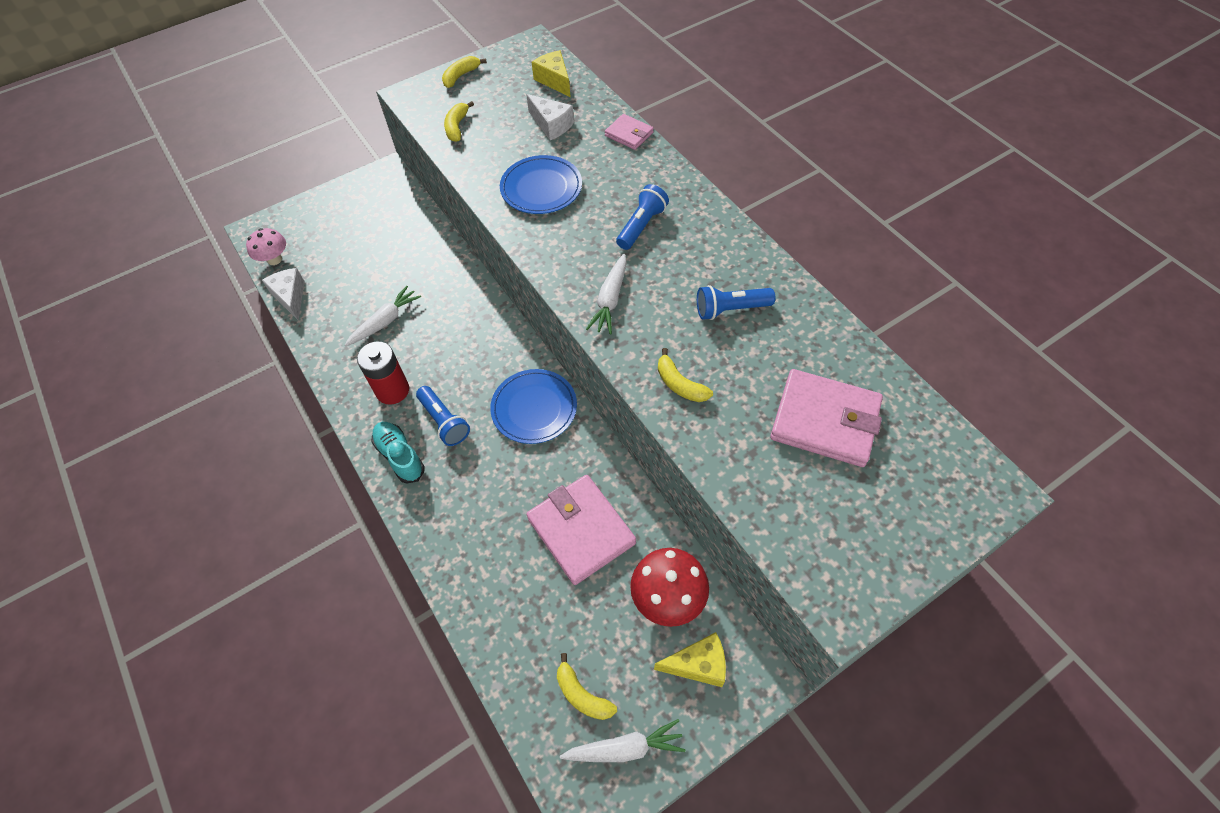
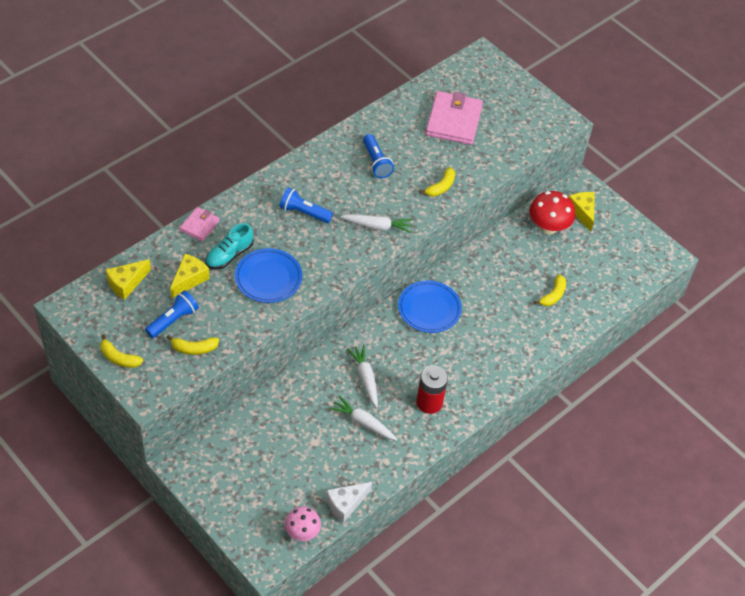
camera: 105 degrees left, 5 degrees down
turquoise shoe [371,422,425,483] -> turquoise shoe moved to [205,223,254,270]
blue flashlight [416,386,470,446] -> blue flashlight moved to [145,290,199,338]
white cheese [526,94,574,140] -> yellow cheese [170,254,210,298]
pink wallet [526,475,636,585] -> none
yellow banana [557,653,617,720] -> yellow banana moved to [534,274,566,306]
white carrot [560,719,685,762] -> white carrot moved to [347,345,378,408]

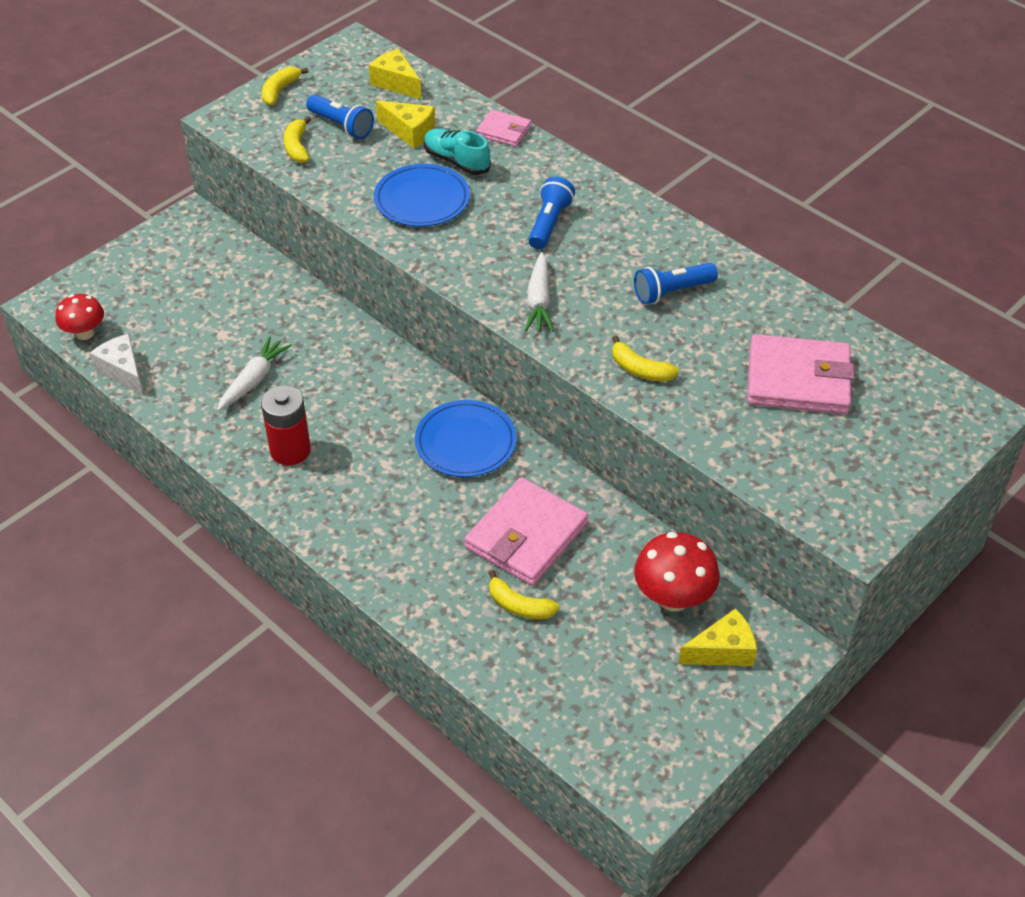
camera: 90 degrees right, 5 degrees down
pink mushroom [285,507,321,541] -> red mushroom [55,294,104,340]
white carrot [347,345,378,408] -> none
none -> pink wallet [465,477,588,586]

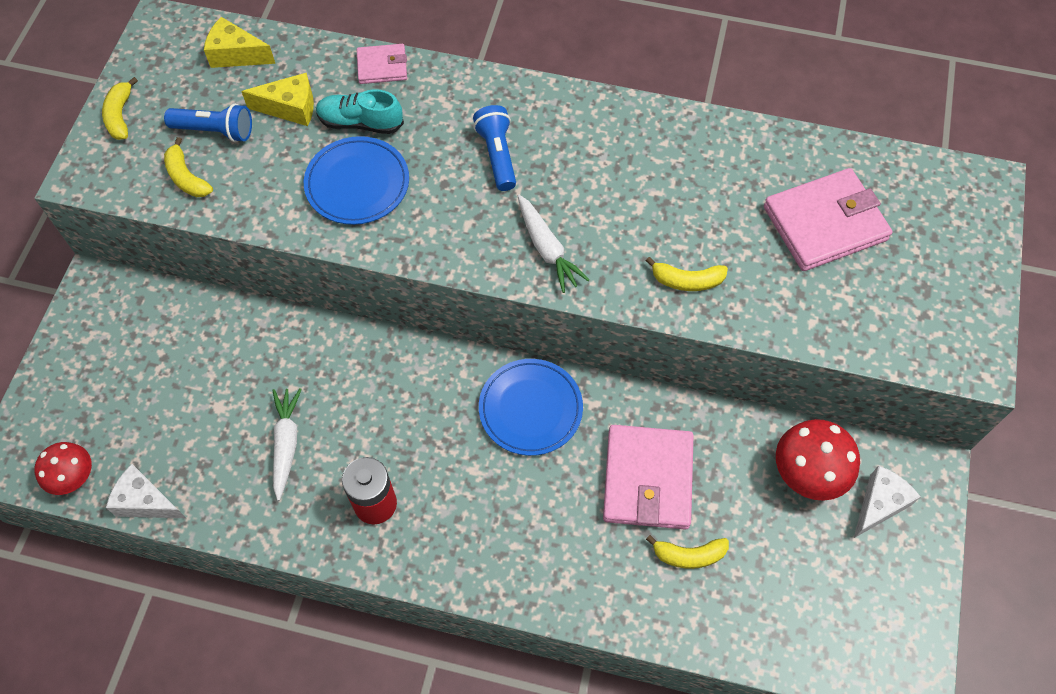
camera: 30 degrees left, 15 degrees up
blue flashlight [634,263,718,304] -> none
yellow cheese [678,608,757,666] -> white cheese [854,466,921,538]

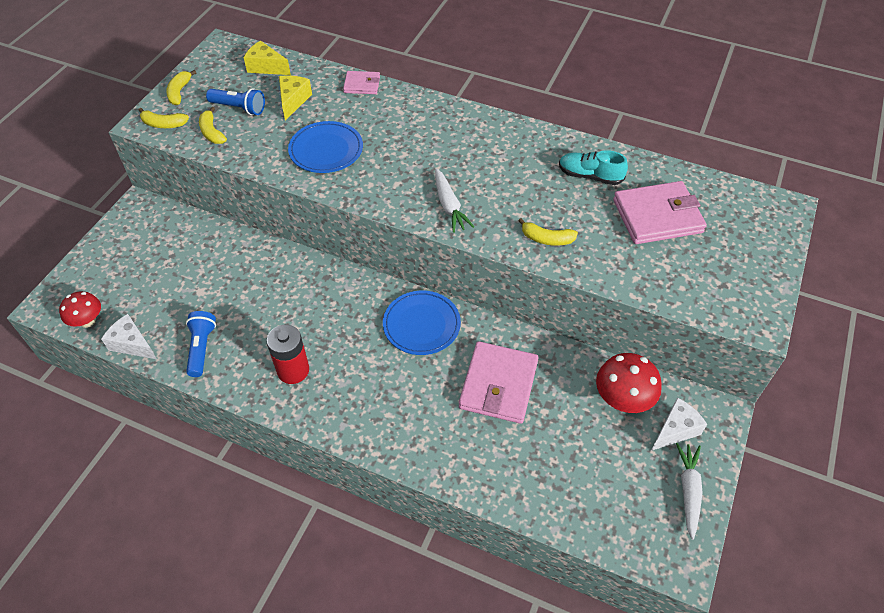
camera: 10 degrees right, 10 degrees down
yellow cheese [241,73,314,126] -> yellow cheese turned 90 degrees counterclockwise [279,76,312,120]
white carrot [272,388,302,501] -> white carrot moved to [676,443,703,540]
turquoise shoe [316,89,404,134] -> turquoise shoe moved to [559,150,628,185]
blue flashlight [473,105,516,191] -> blue flashlight moved to [186,311,216,377]
yellow banana [646,535,729,569] -> yellow banana moved to [139,108,189,128]

